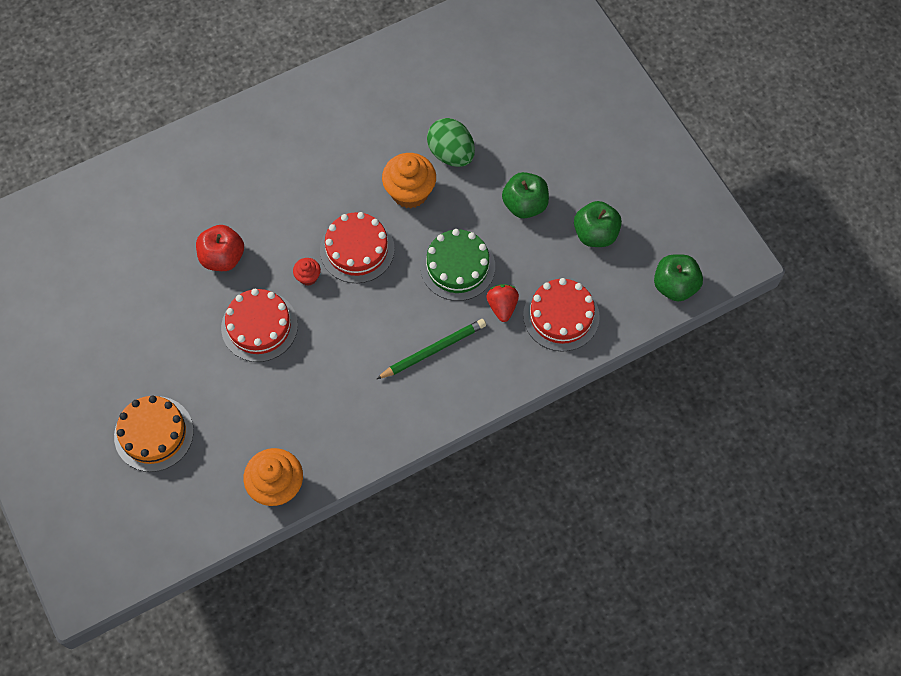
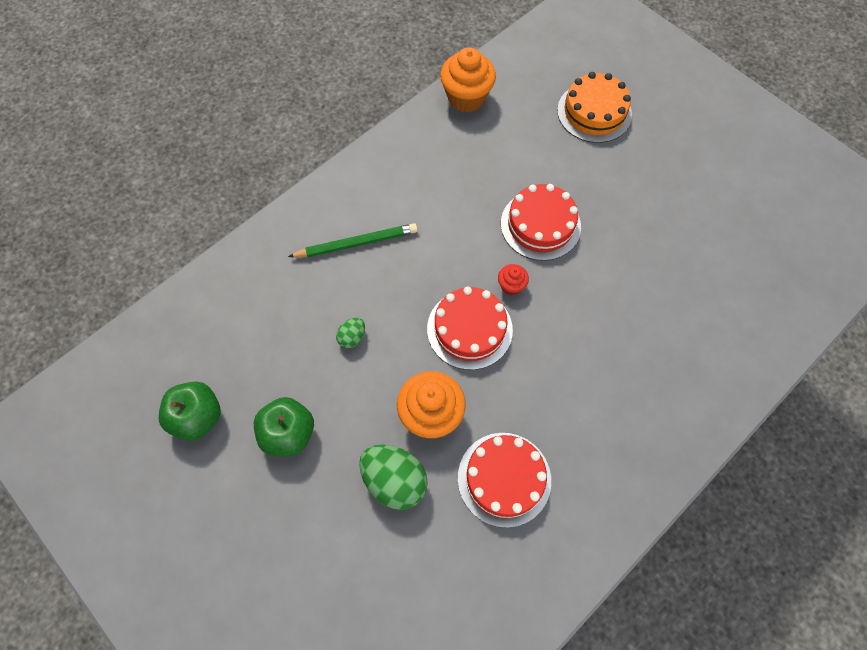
camera: 165 degrees right, 0 degrees up
red apple [196,225,244,271] -> none
green pencil [376,319,486,379] -> green pencil turned 150 degrees counterclockwise [288,223,418,258]
green cake [420,229,495,301] -> green egg [336,318,365,349]
red strawberry [487,284,519,322] -> none
red cake [523,278,600,351] -> red cake moved to [458,433,551,528]
green apple [654,254,703,301] -> none

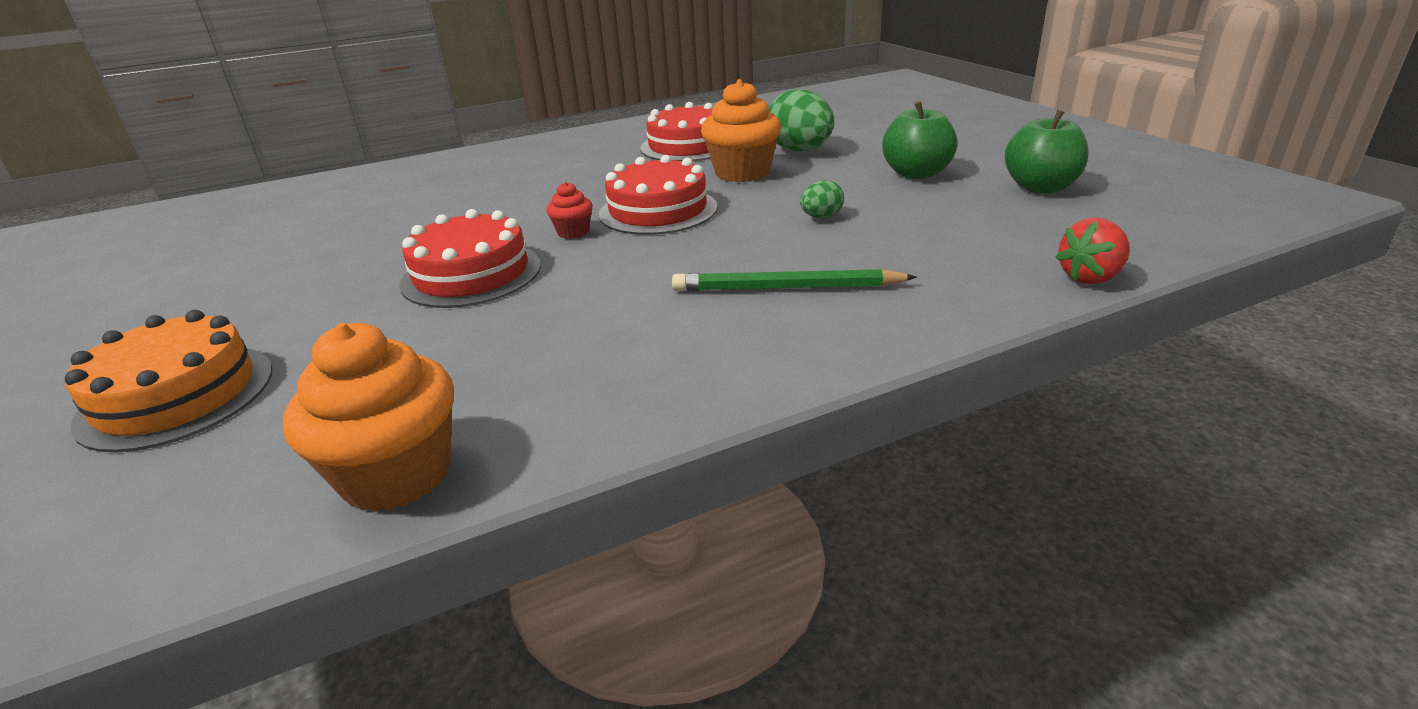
camera: 160 degrees left, 35 degrees down
none -> red strawberry [1055,218,1130,284]

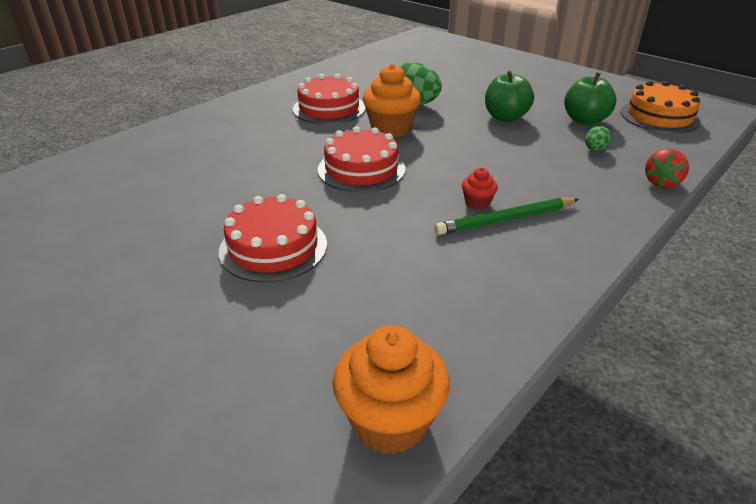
camera: 25 degrees left, 5 degrees up
orange cake [65,310,272,452] -> orange cake moved to [620,81,701,133]
red cupcake [546,182,593,239] -> red cupcake moved to [462,168,498,210]
green egg [800,180,844,218] -> green egg moved to [585,126,611,151]

